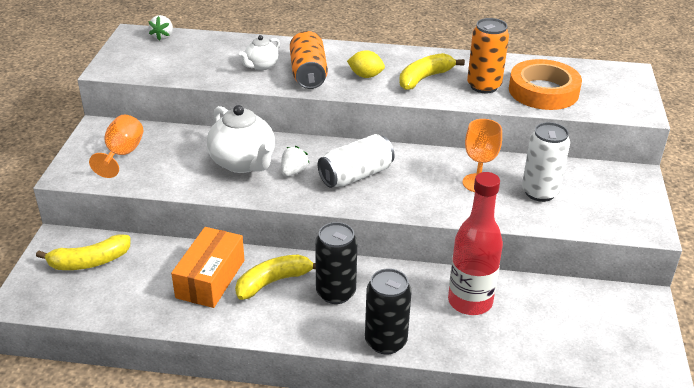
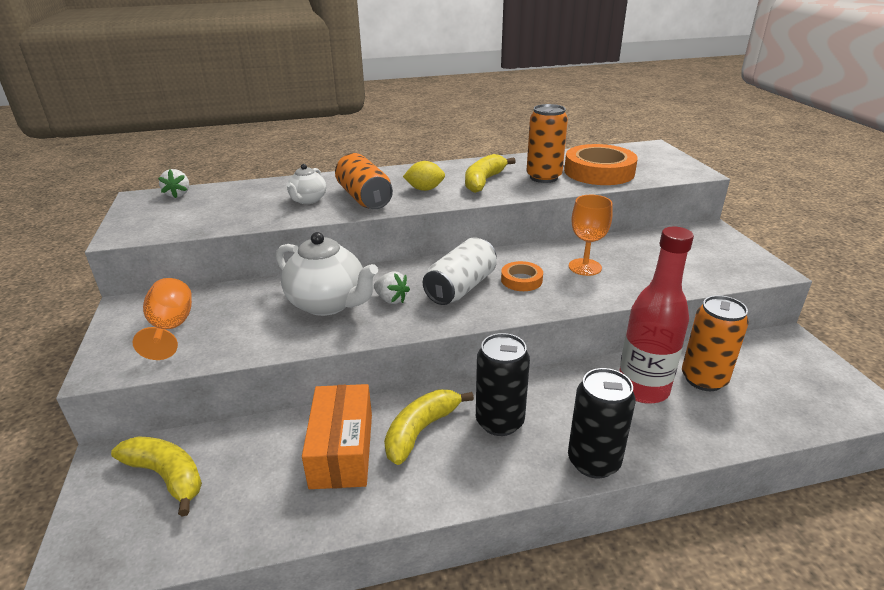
camera: 20 degrees left, 5 degrees down
yellow banana [36,234,131,270] -> yellow banana turned 105 degrees counterclockwise [111,436,202,516]
white strawberry [281,146,309,176] -> white strawberry turned 120 degrees clockwise [374,271,410,304]
white can [522,122,570,202] -> none
none -> orange tape [501,261,543,291]
none -> orange can [682,295,749,391]

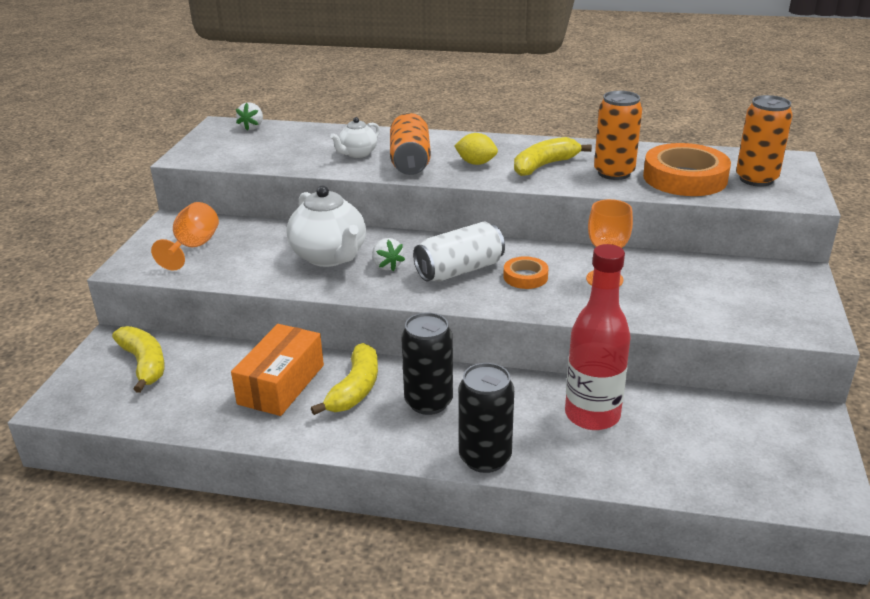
camera: 25 degrees right, 0 degrees up
yellow banana [384,389,474,465] -> yellow banana turned 135 degrees clockwise [311,343,378,415]
orange can [682,295,749,391] -> orange can moved to [736,95,793,187]

